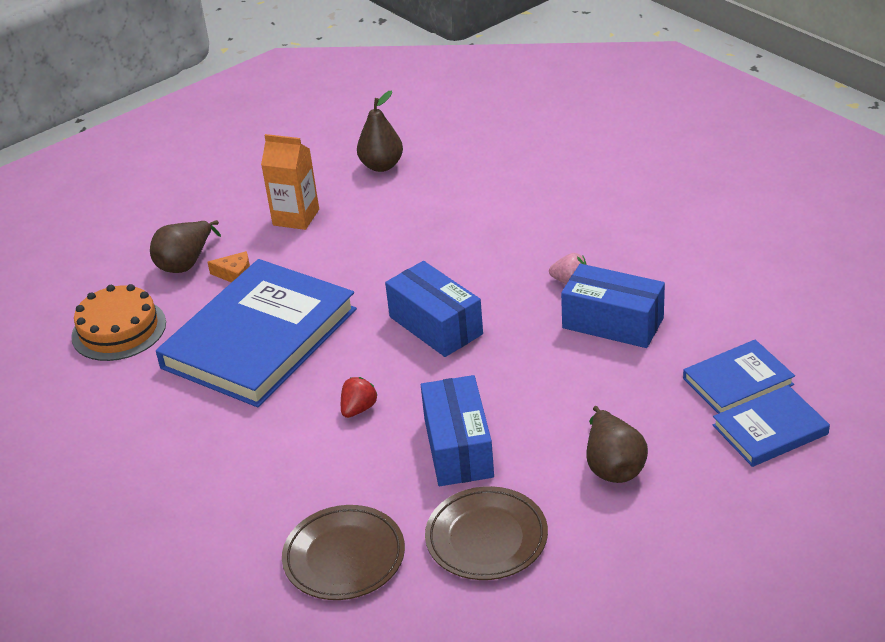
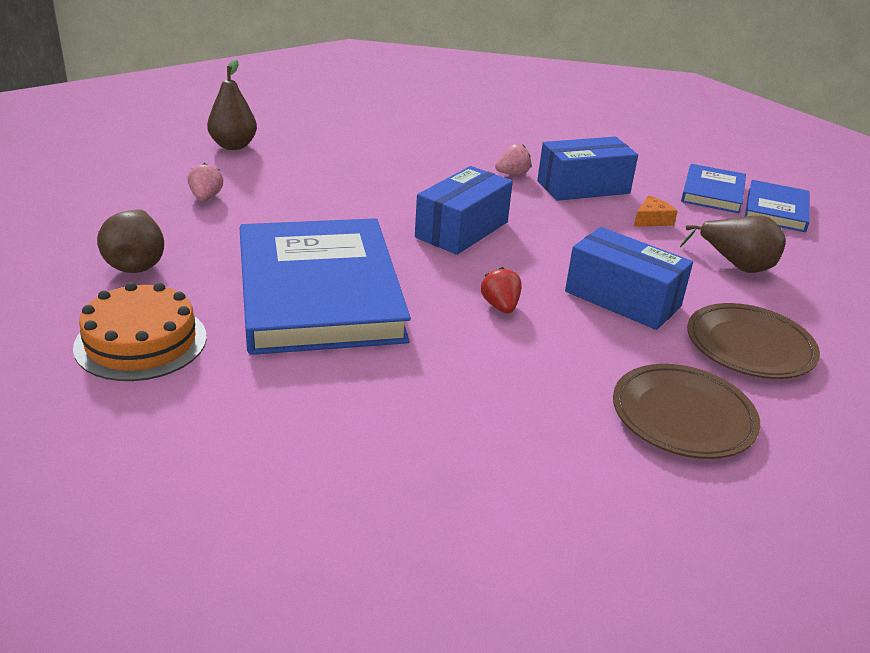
camera: 50 degrees left, 5 degrees down
orange cheese [208,251,250,283] -> orange cheese moved to [634,196,678,227]
orange carton [261,134,319,230] -> pink strawberry [187,163,223,201]
blue box [385,261,483,357] -> blue box turned 60 degrees counterclockwise [415,166,513,255]

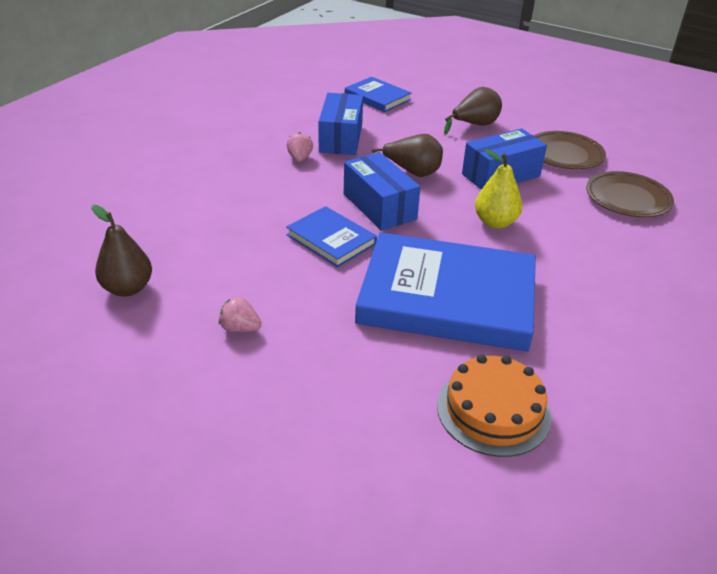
camera: 65 degrees left, 5 degrees up
brown pear [97,209,164,273] -> brown pear moved to [372,134,443,177]
red strawberry [481,267,522,314] -> yellow pear [475,149,522,229]
orange cheese [634,196,678,227] -> none
blue book [745,180,810,232] -> blue book moved to [286,206,377,267]

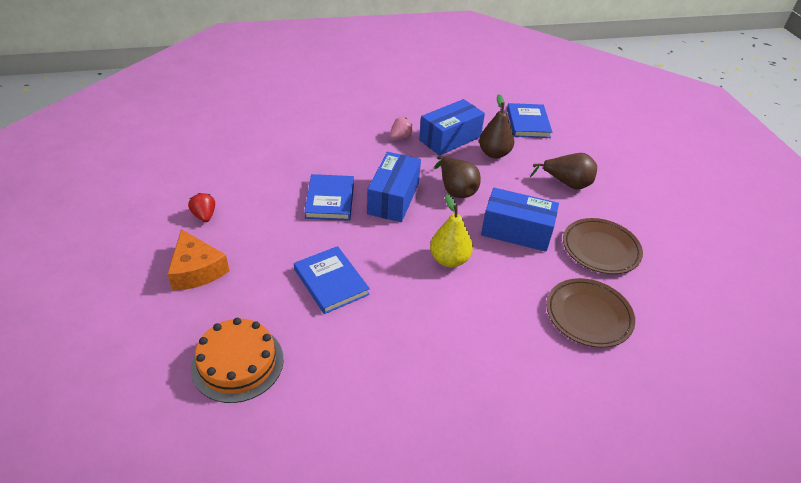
camera: 45 degrees right, 5 degrees up
brown pear [91,205,152,297] -> brown pear moved to [479,94,515,159]
pink strawberry [219,296,262,332] -> red strawberry [188,193,215,222]
blue book [355,232,536,352] -> blue book [294,246,370,314], size x0.49
none -> orange cheese [167,229,229,291]

